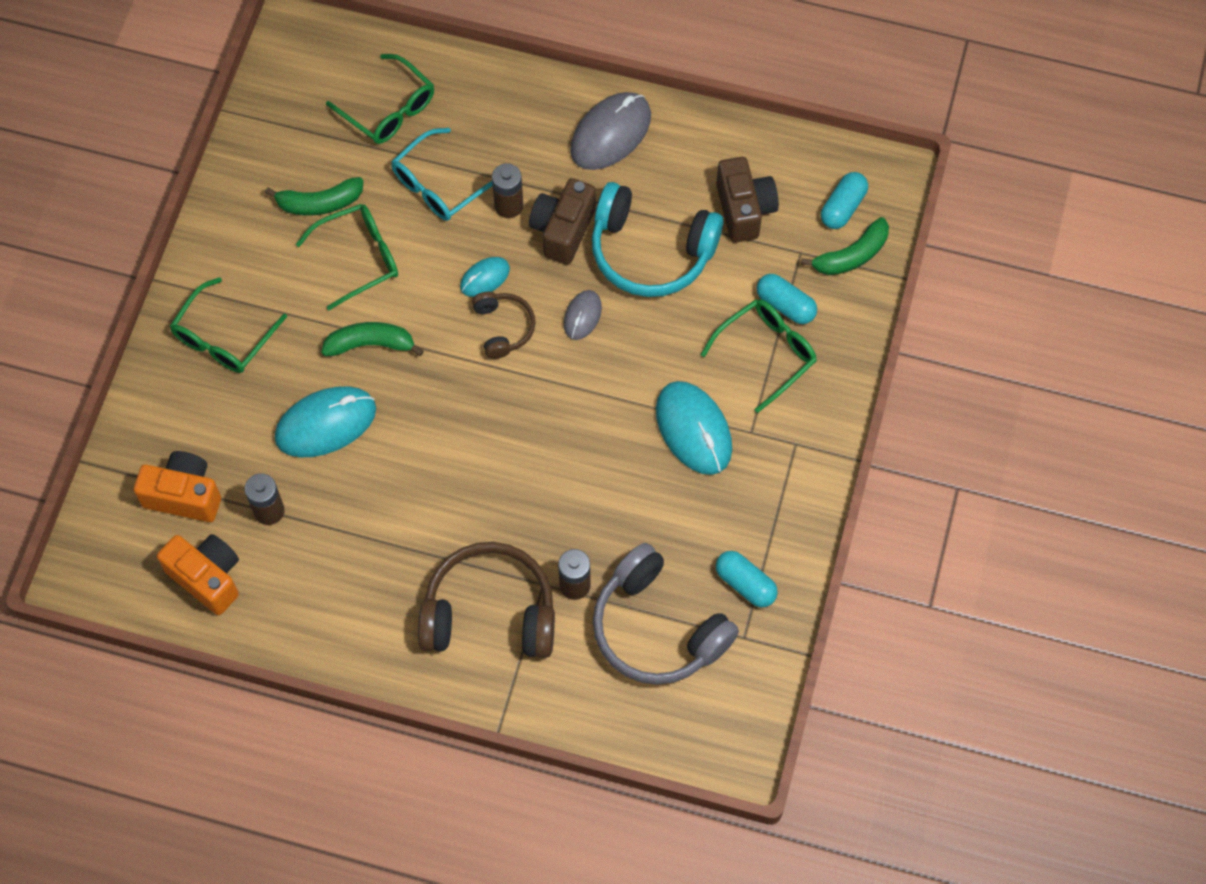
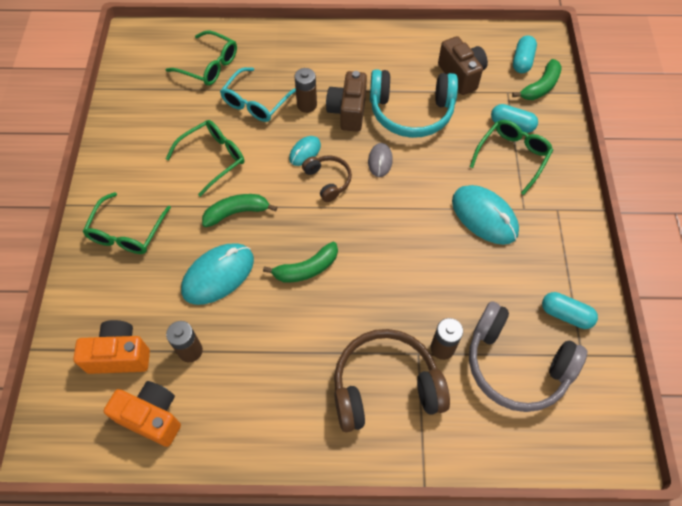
camera: 15 degrees left, 5 degrees down
green banana [265,177,364,215] -> green banana moved to [263,242,338,282]
grey mouse [570,92,651,170] -> none

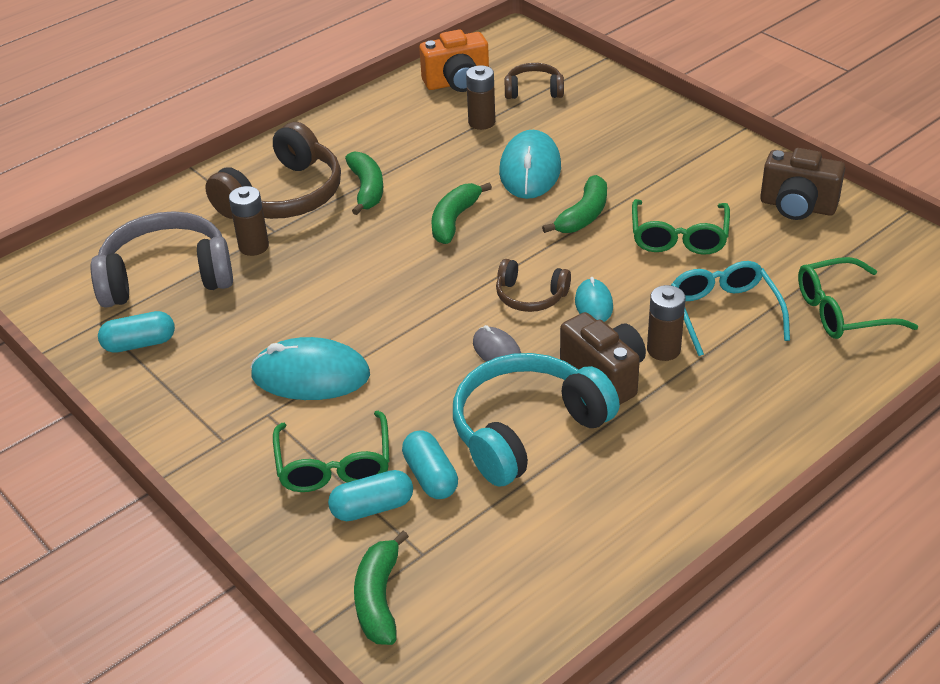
camera: 140 degrees right, 20 degrees down
orange camera [73,320,150,374] -> brown headphones [505,63,564,99]
green glasses [82,192,171,254] -> none
brown camera [438,36,488,95] -> brown camera moved to [760,148,845,220]
turquoise capsule [513,35,537,73] -> turquoise capsule moved to [402,430,458,499]
none -> green banana [345,151,383,215]

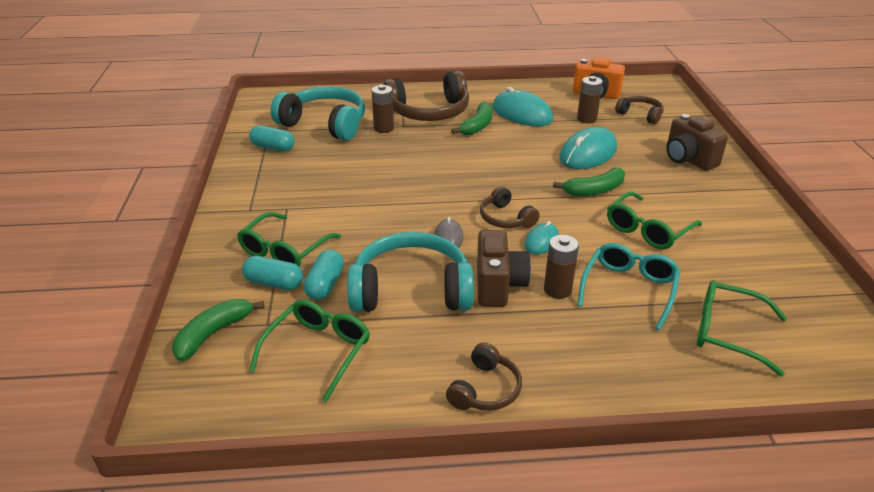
camera: 35 degrees right, 5 degrees down
grey headphones [91,211,233,308] -> turquoise headphones [271,86,365,141]
turquoise mouse [250,337,370,400] -> turquoise mouse moved to [492,87,553,127]
green banana [431,183,492,244] -> none
brown camera [760,148,845,220] -> brown camera moved to [666,114,728,171]
none -> green glasses [249,300,370,402]
none -> brown headphones [446,342,522,411]

